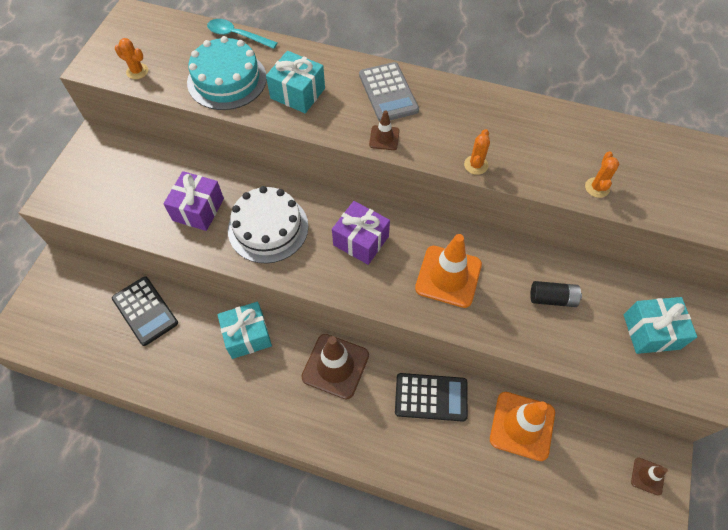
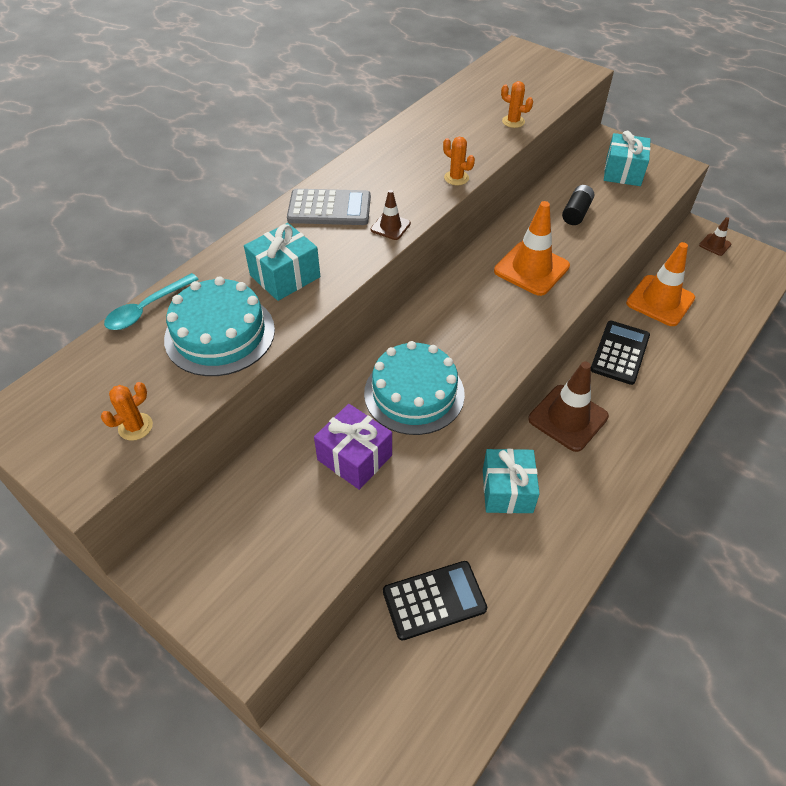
camera: 70 degrees left, 10 degrees down
white cake [228,186,308,264] -> turquoise cake [364,341,465,435]
purple gift [332,201,390,265] -> none

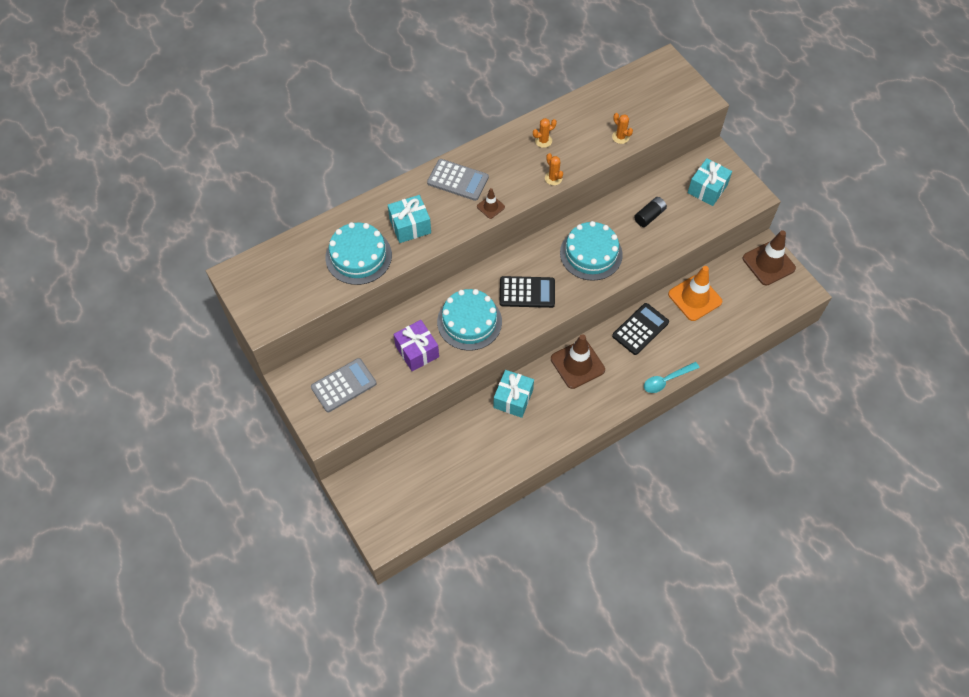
camera: 20 degrees right, 10 degrees up
orange cactus [101,382,153,441] -> orange cactus moved to [533,118,557,148]
turquoise spoon [104,273,199,330] -> turquoise spoon moved to [644,362,699,393]
black calculator [383,561,487,641] -> black calculator moved to [499,276,555,308]
orange traffic cone [494,201,570,296] -> turquoise cake [560,221,623,281]
brown traffic cone [699,217,731,256] -> brown traffic cone [743,230,796,285], size x2.03
none -> grey calculator [311,358,376,412]

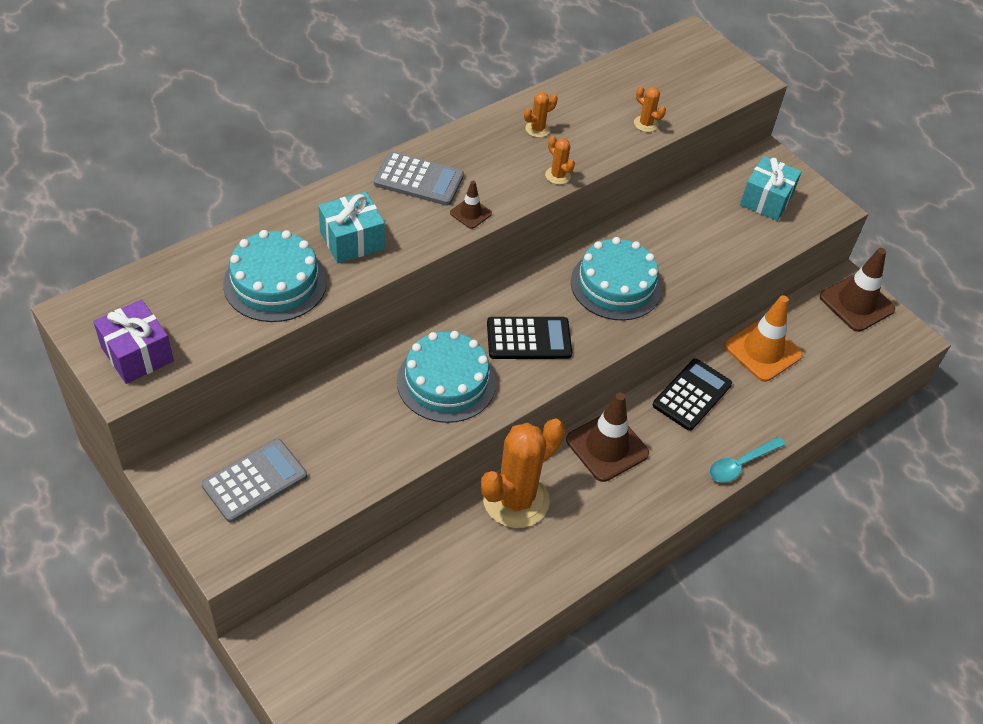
camera: 10 degrees left, 10 degrees down
purple gift [393,320,439,371] -> purple gift moved to [93,299,174,384]
turquoise gift [493,370,534,418] -> orange cactus [481,418,565,528]
black battery [634,197,667,227] -> none

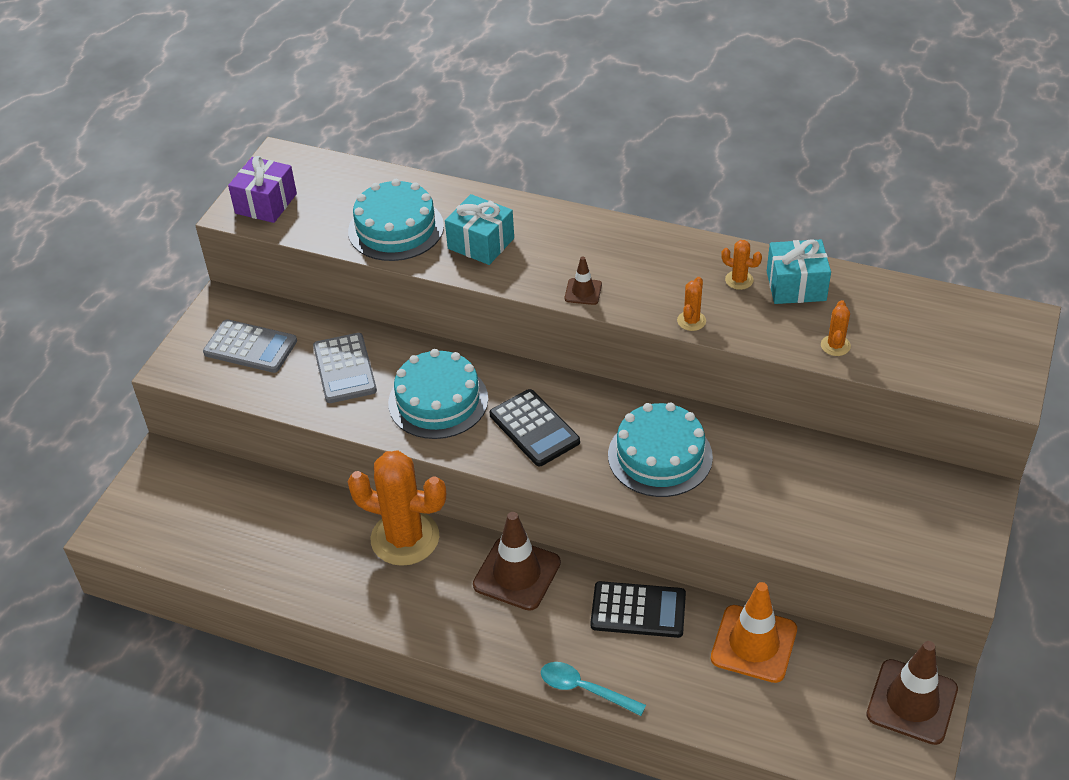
camera: 65 degrees right, 5 degrees down
grey calculator [374,151,464,206] -> grey calculator moved to [313,333,377,403]
turquoise gift [740,156,802,221] -> turquoise gift moved to [767,239,831,304]

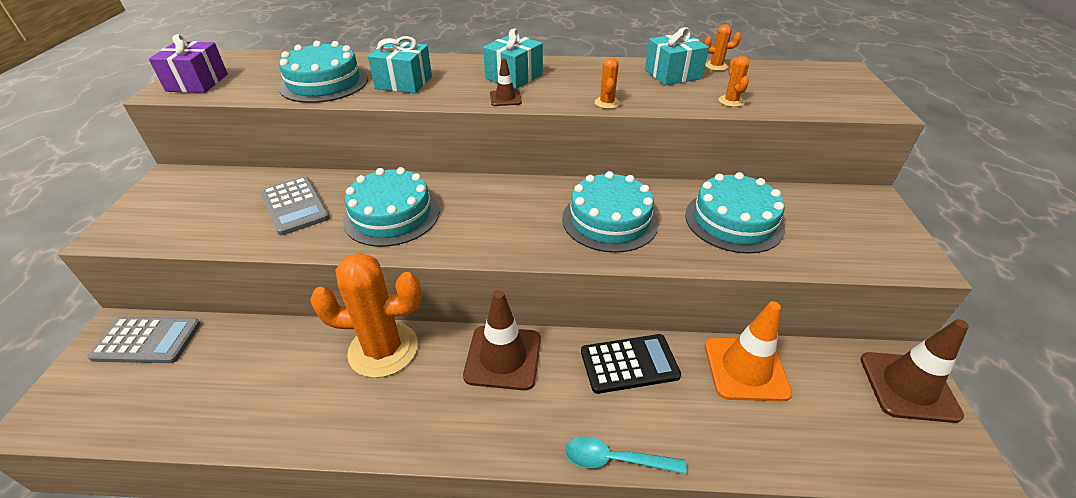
camera: 20 degrees left, 5 degrees down
grey calculator [203,319,297,373] -> grey calculator moved to [87,317,201,363]
black calculator [490,389,580,466] -> none
orange cactus [721,240,762,290] -> orange cactus moved to [704,24,741,71]
none -> turquoise gift [483,28,543,89]
none -> turquoise cake [685,172,785,254]

